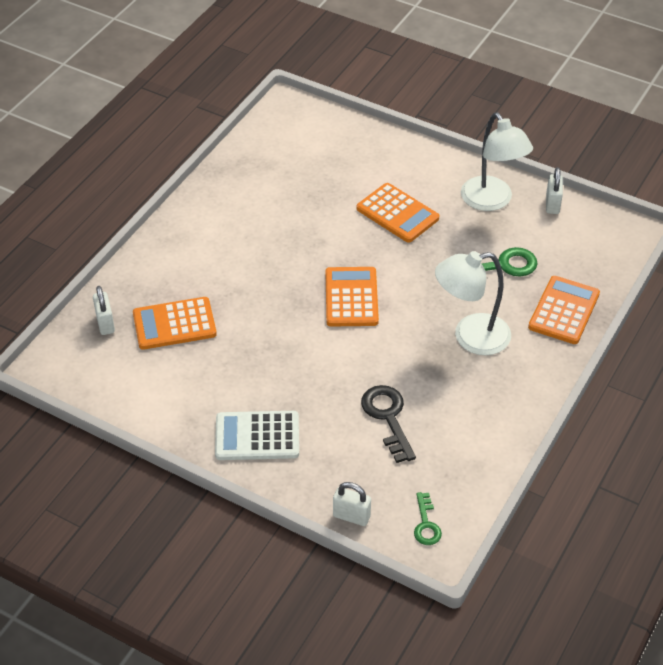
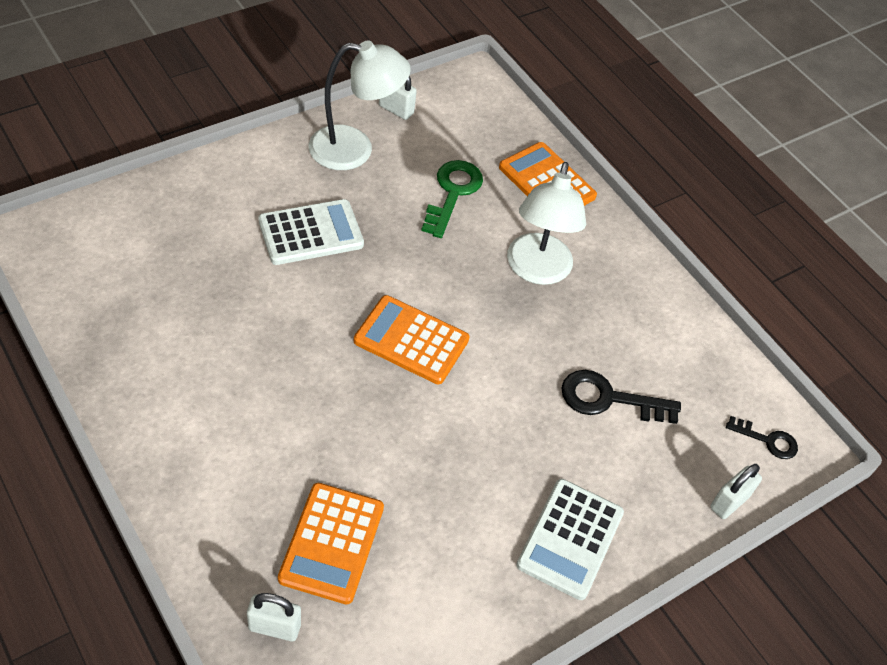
camera: 70 degrees left, 5 degrees up
orange calculator [357,183,439,243] -> white calculator [258,199,364,265]
green key [414,492,442,545] -> black key [726,416,798,459]

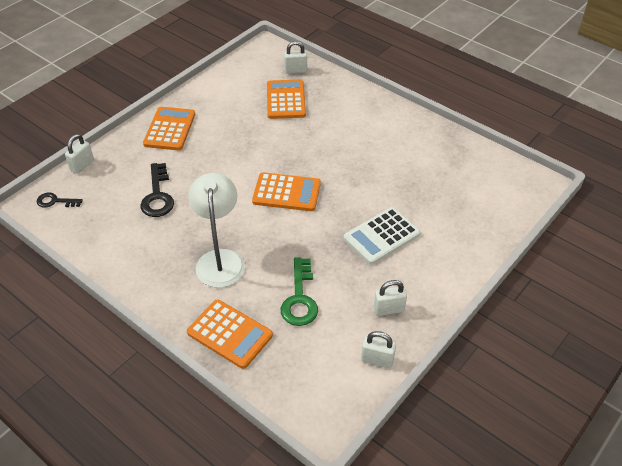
camera: 170 degrees right, 5 degrees down
white lamp [309,41,411,170] -> white padlock [374,280,407,316]
white calculator [516,479,624,600] -> orange calculator [143,107,195,150]
black key [562,370,681,424] -> black key turned 90 degrees clockwise [140,163,174,217]

